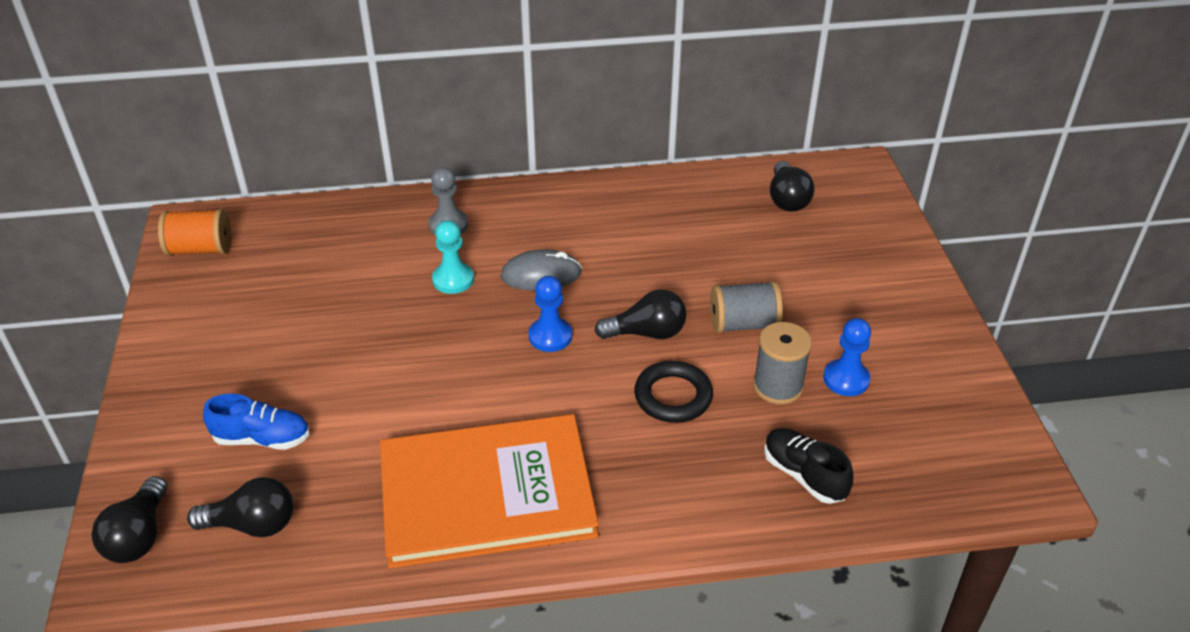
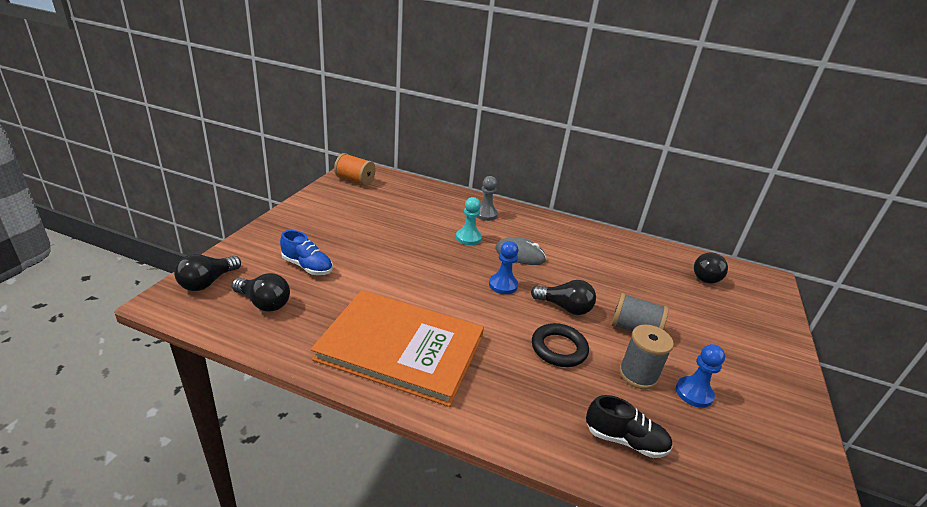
camera: 25 degrees right, 10 degrees down
black shoe [764,428,853,504] -> black shoe turned 120 degrees clockwise [586,395,673,458]

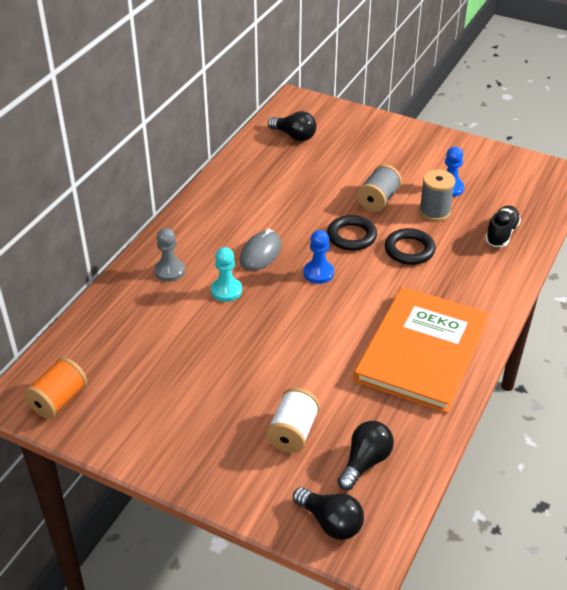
camera: 80 degrees left, 10 degrees up
blue shoe [280,230,333,275] -> white spool [266,388,320,453]
black light bulb [531,280,596,315] -> black ring [327,215,377,251]

